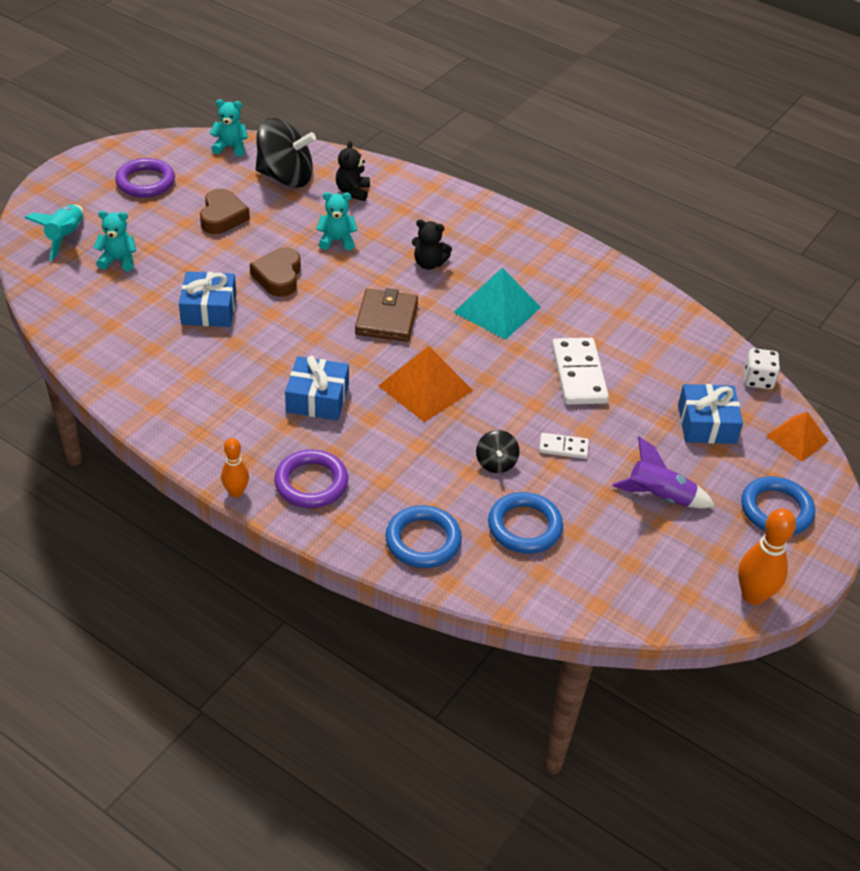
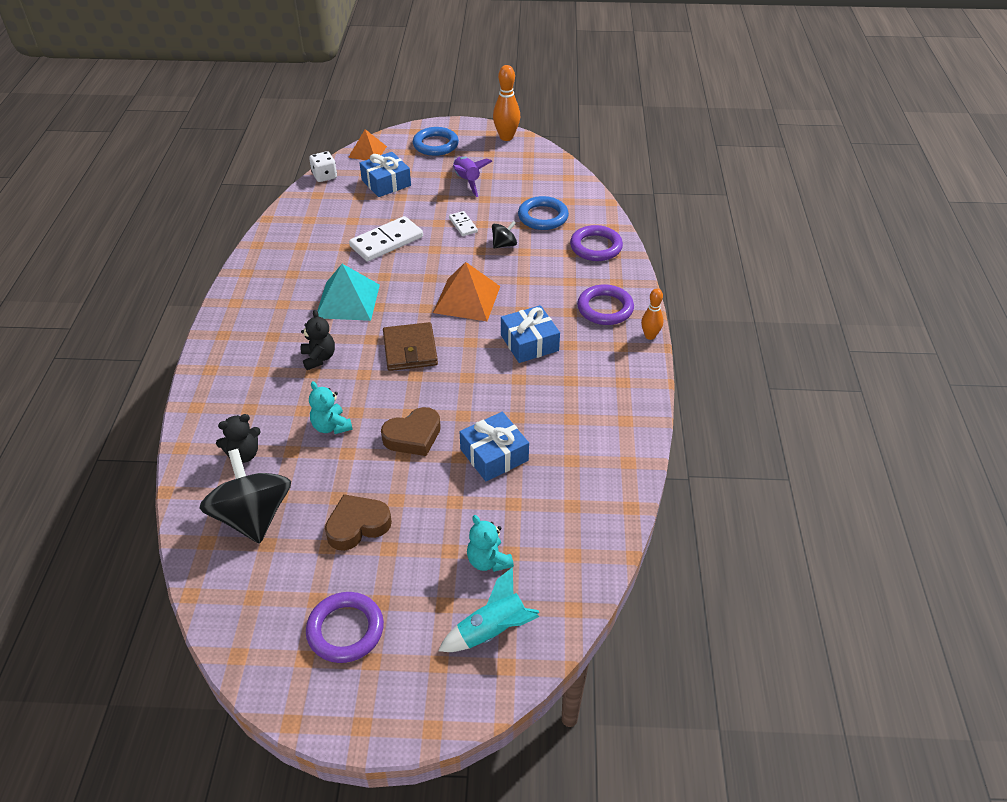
camera: 120 degrees left, 0 degrees up
turquoise teddy bear [210,99,248,156] -> none
brown wallet [355,288,418,342] -> brown wallet turned 75 degrees counterclockwise [383,322,438,371]
blue ring [385,505,462,568] -> purple ring [570,225,623,261]

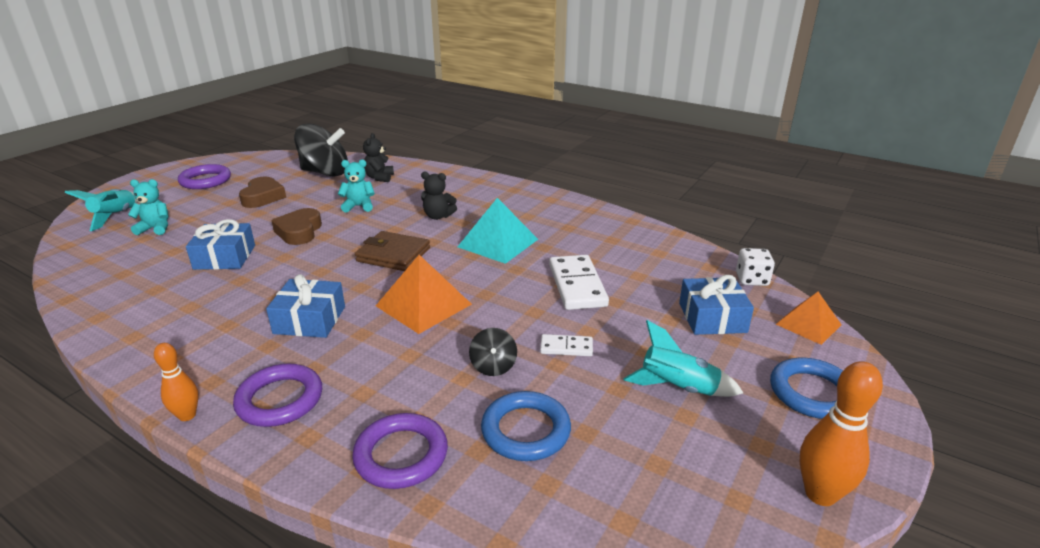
camera: 120 degrees right, 15 degrees down
purple rocket [453,157,492,197] -> turquoise rocket [623,320,743,397]

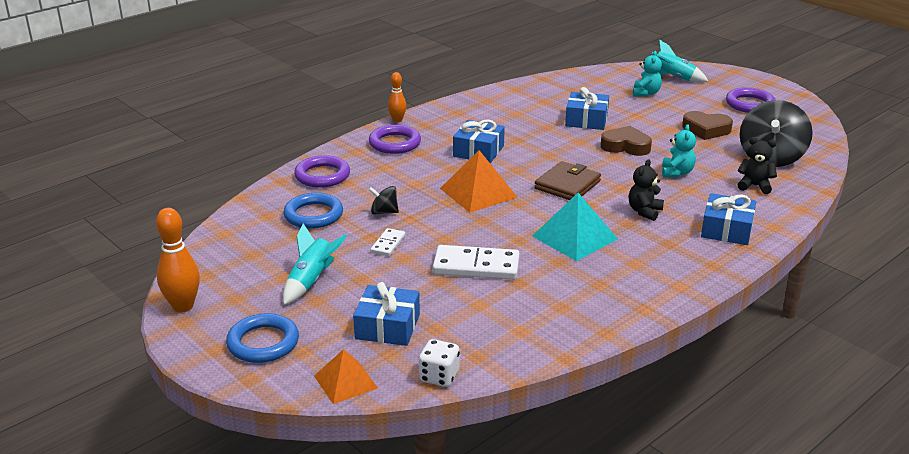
camera: 105 degrees right, 0 degrees up
none -> blue gift [701,193,756,245]

